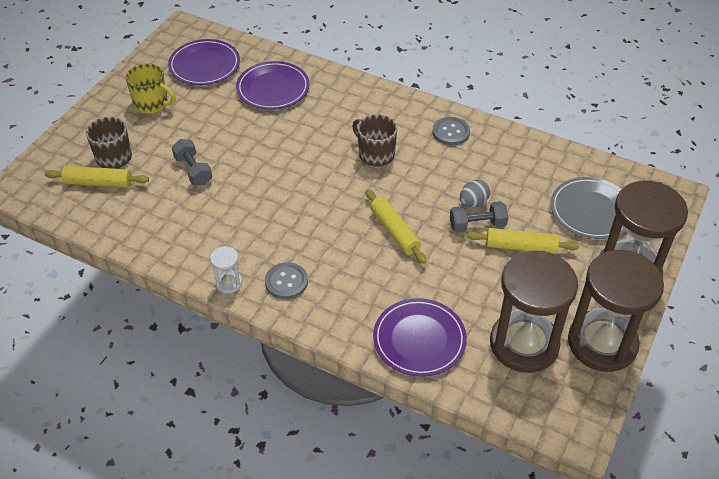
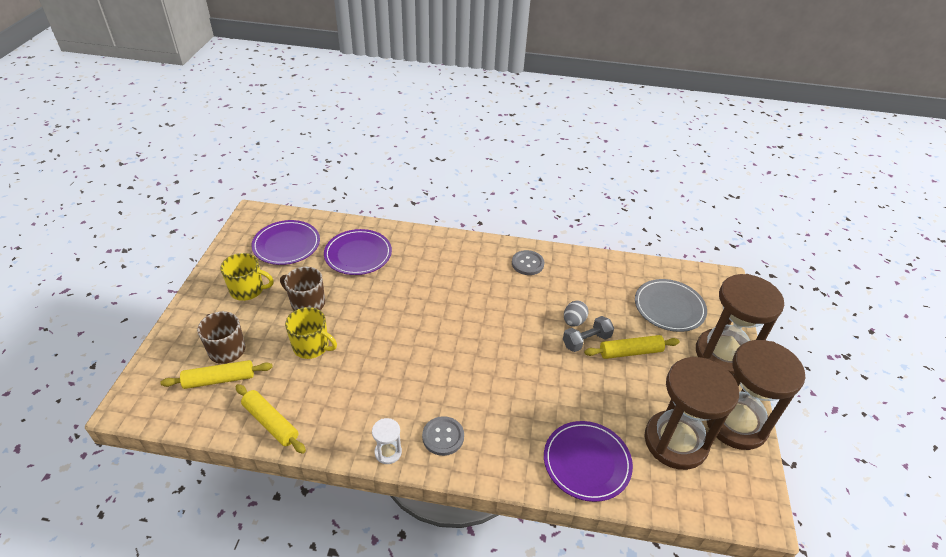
camera: 20 degrees left, 5 degrees down
grey dumbbell [172,139,212,185] -> yellow mug [285,307,337,359]
brown mug [352,114,397,167] -> brown mug moved to [280,267,325,311]
yellow rolling pin [366,189,427,264] -> yellow rolling pin moved to [235,384,306,454]

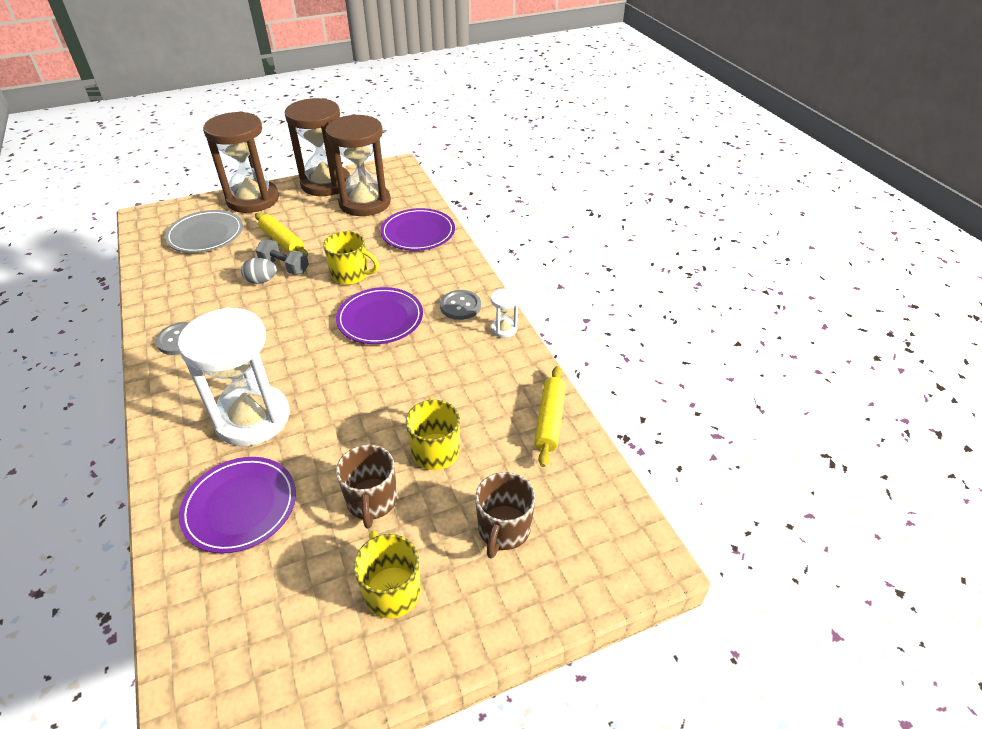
camera: 120 degrees left, 0 degrees up
yellow rolling pin [160,360,273,389] -> none
purple plate [251,220,320,265] -> purple plate moved to [336,287,423,344]
none -> white hourglass [178,307,290,446]
none -> yellow mug [323,231,379,285]

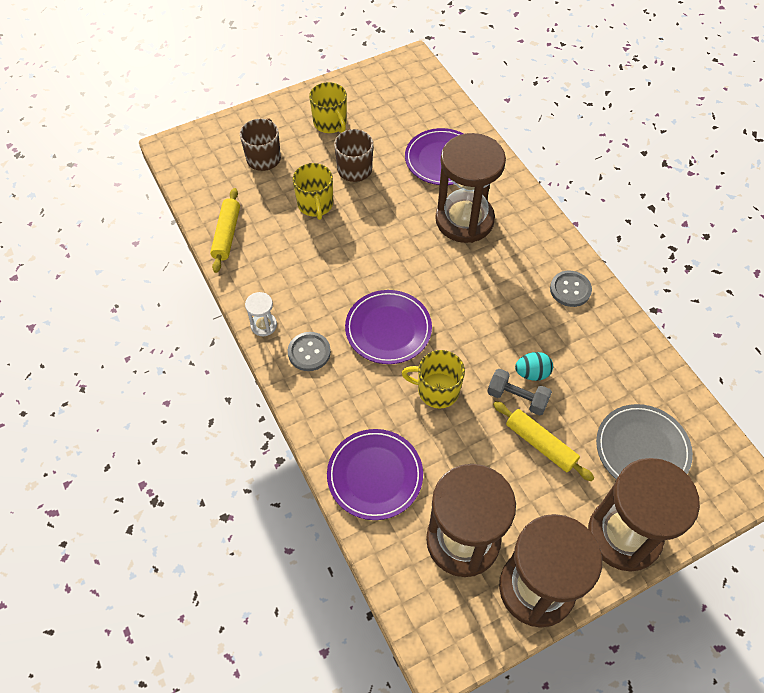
camera: 175 degrees right, 15 degrees up
white hourglass [178,307,290,446] -> brown hourglass [435,133,506,243]
grey egg [241,258,277,284] -> turquoise egg [515,352,553,381]

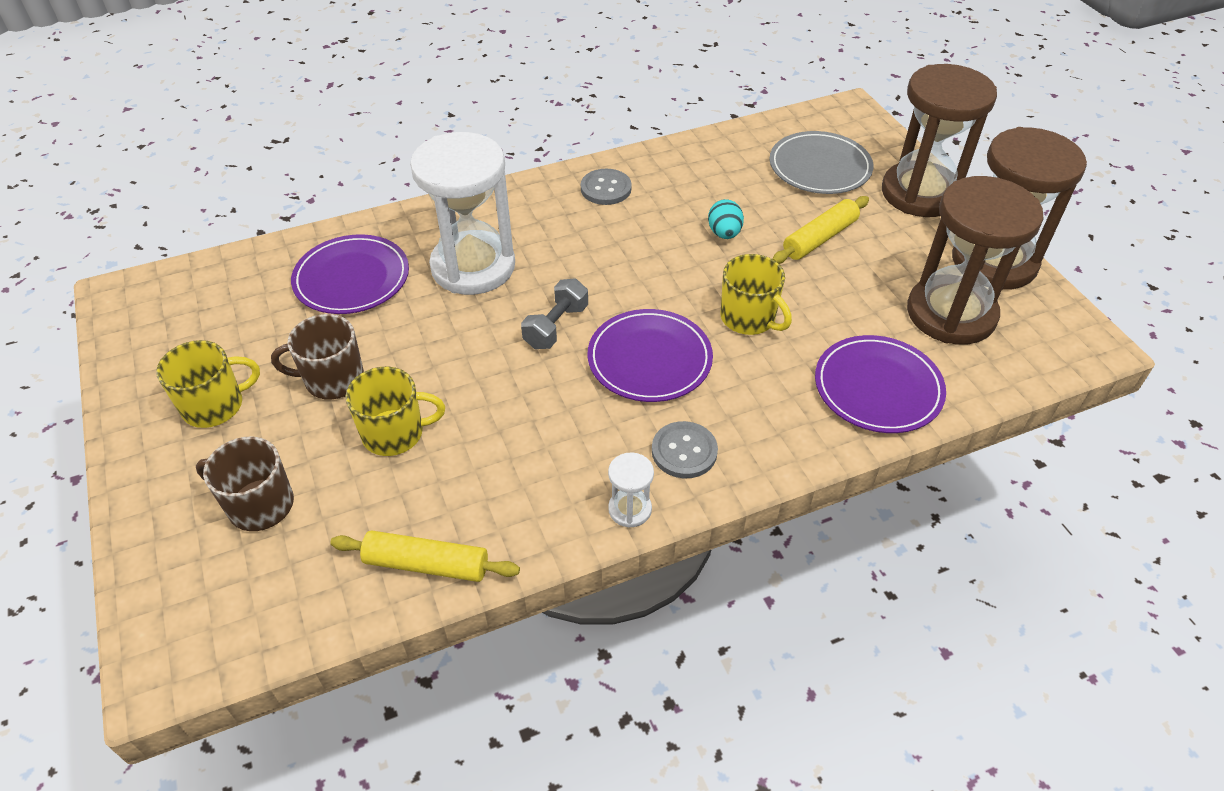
camera: 85 degrees left, 10 degrees down
yellow mug [402,350,465,409] -> yellow mug turned 60 degrees counterclockwise [721,254,792,335]
brown hourglass [435,133,506,243] -> white hourglass [410,132,515,295]
grey dumbbell [487,369,552,416] -> grey dumbbell moved to [521,278,588,349]

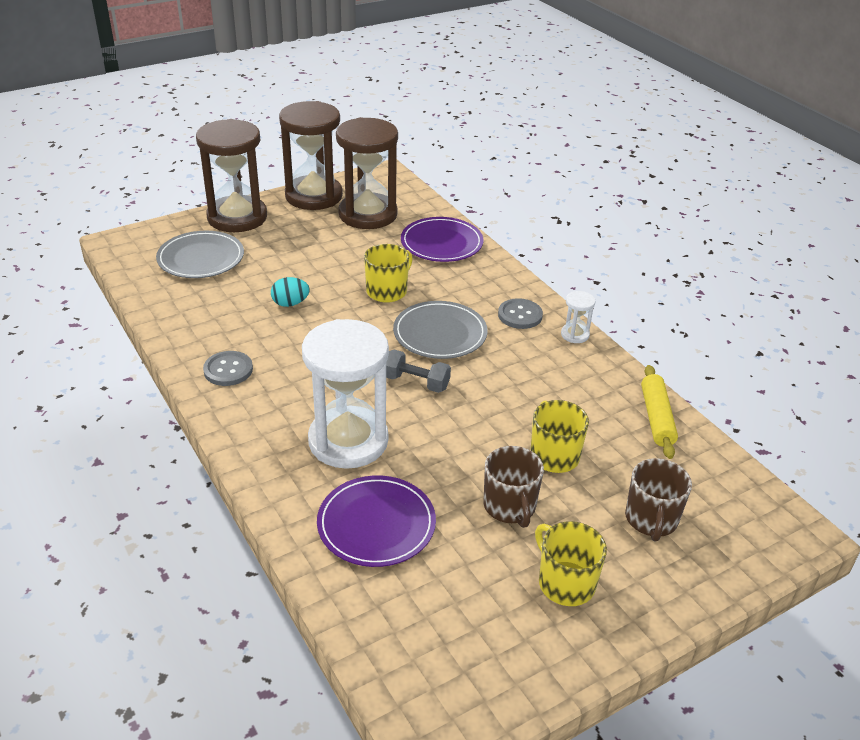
camera: 100 degrees left, 10 degrees down
purple plate [587,309,713,402] -> grey plate [393,301,488,359]
yellow rolling pin [773,196,869,264] -> none

